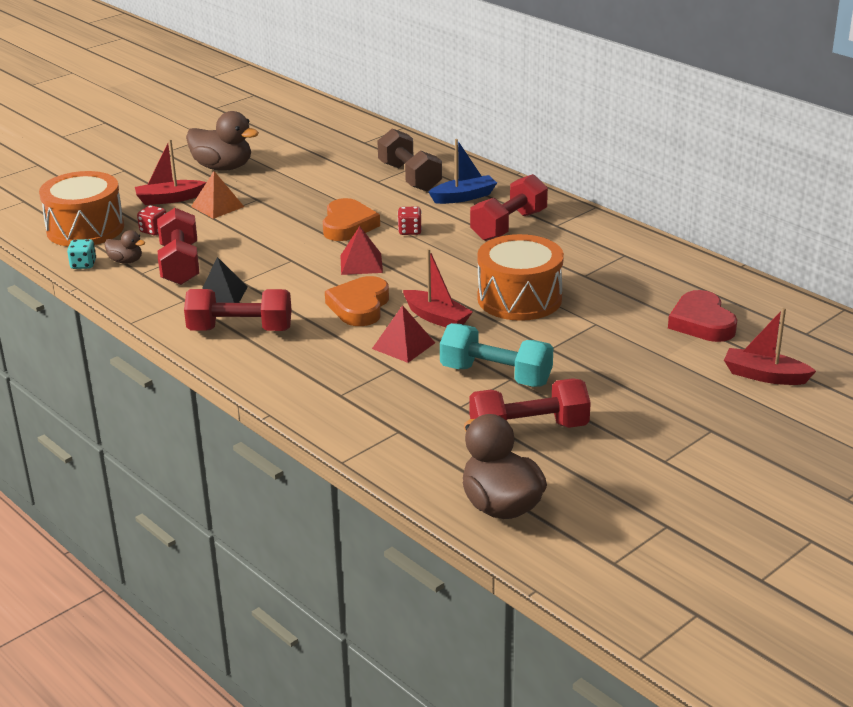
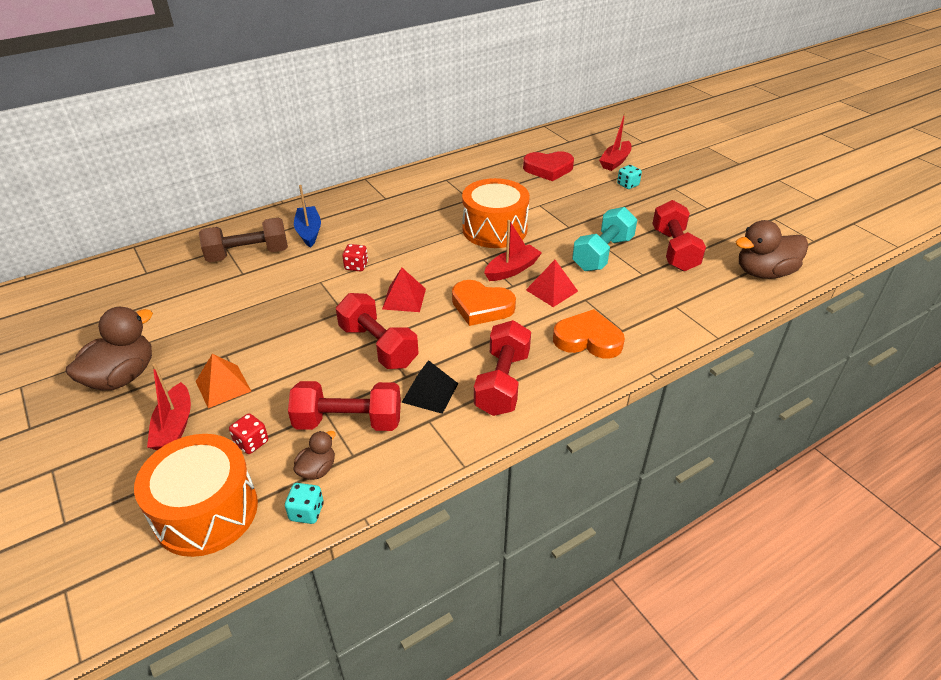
camera: 80 degrees left, 10 degrees up
orange heart [323,198,380,241] -> orange heart moved to [553,309,625,359]
red dumbbell [470,174,548,241] -> red dumbbell moved to [336,293,419,369]
none -> turquoise dice [617,165,642,189]

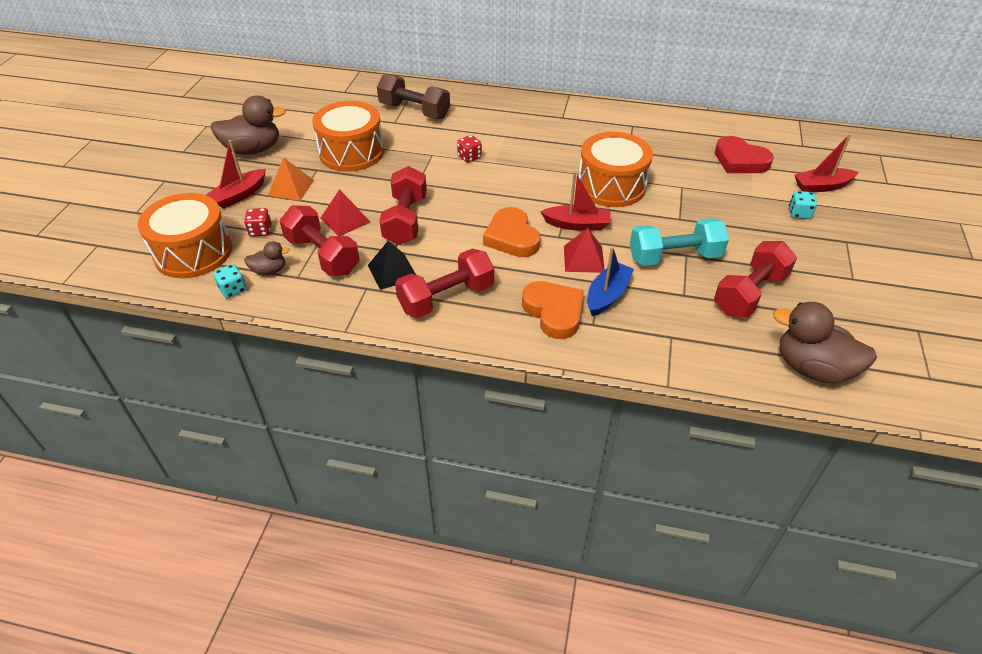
camera: 45 degrees right, 5 degrees up
blue boat [294,185,321,248] -> blue boat moved to [587,247,634,316]
red pyramid [382,268,426,312] -> red pyramid moved to [320,189,370,236]
none -> orange drum [312,101,384,172]

